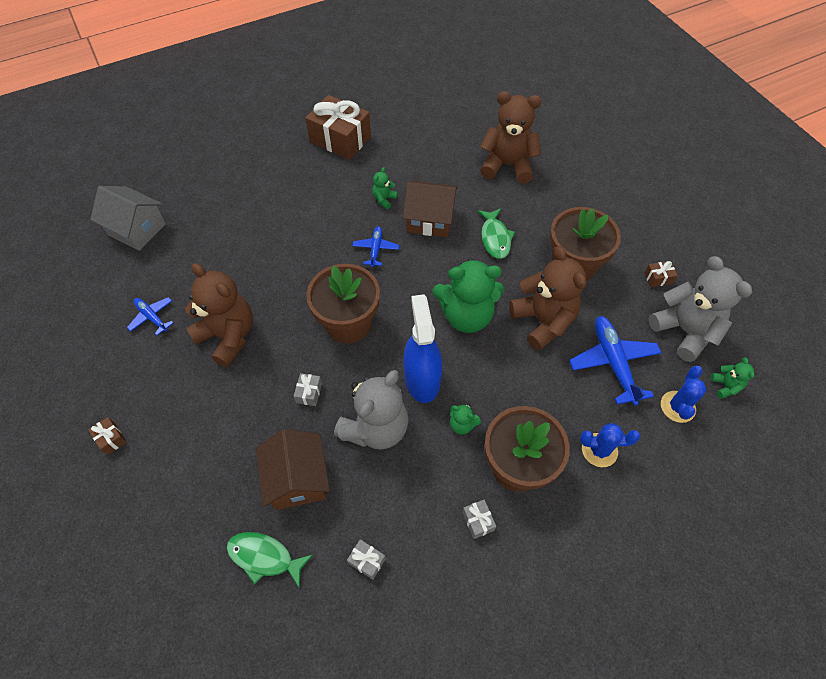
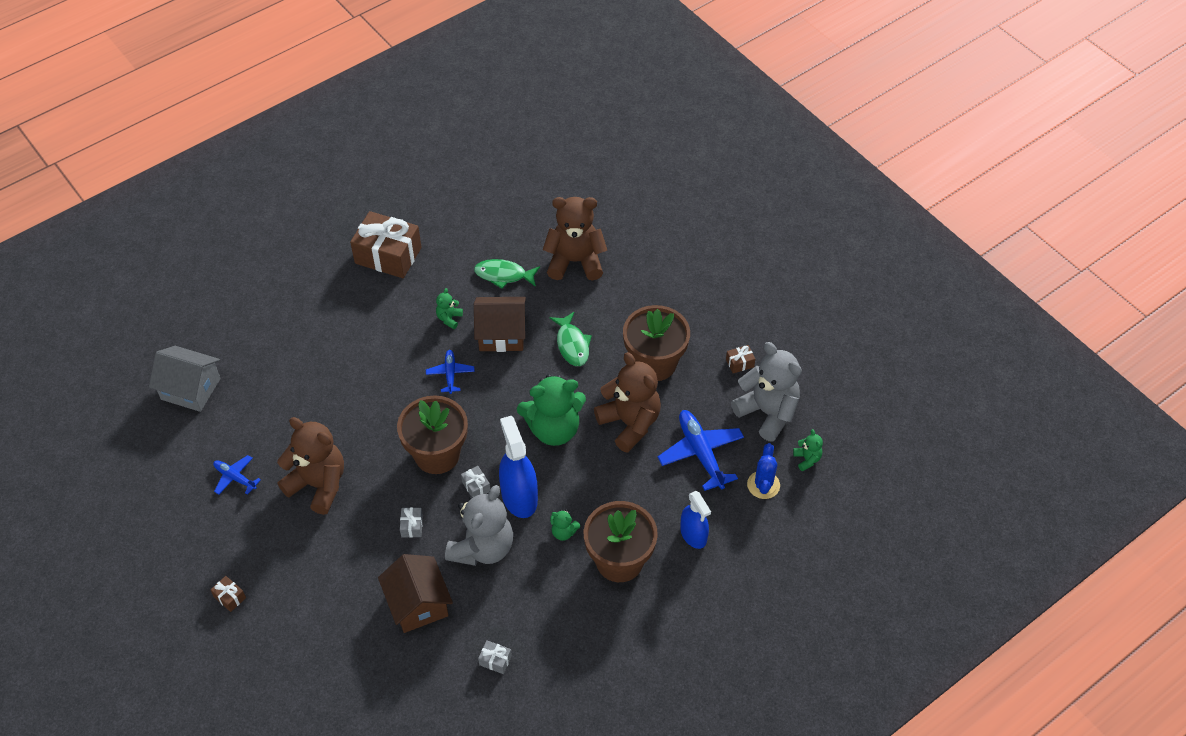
camera: 10 degrees left, 5 degrees down
green fish [227,532,313,589] -> green fish moved to [474,259,540,289]
grey gift [462,500,496,539] -> grey gift moved to [461,466,490,497]
blue cactus [580,423,640,467] -> blue spray bottle [680,491,711,549]

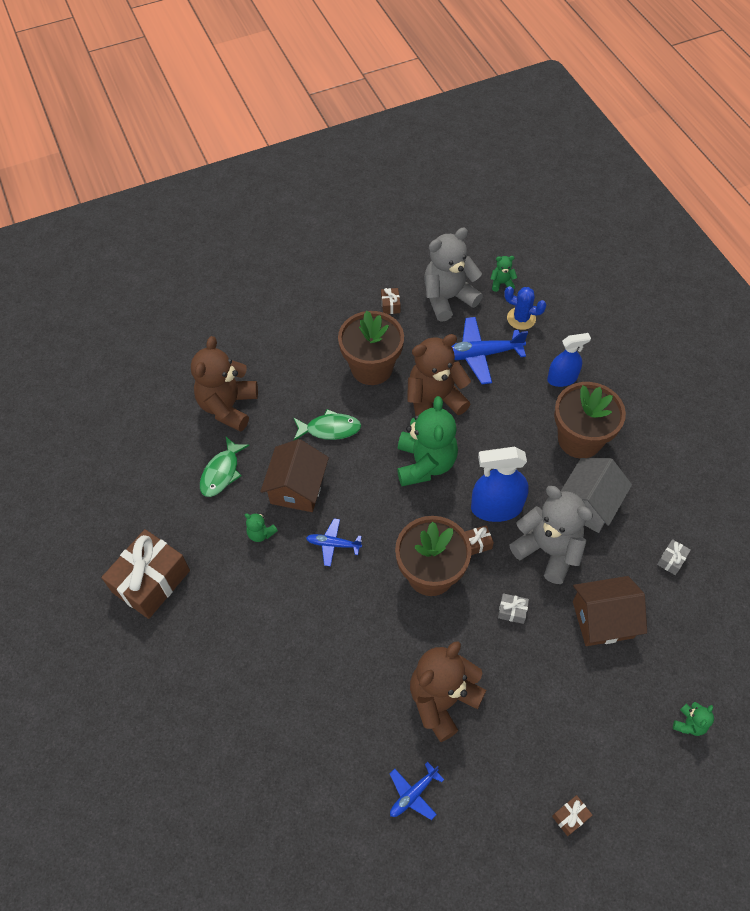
camera: 75 degrees left, 5 degrees up
grey house [149,346,221,412] -> grey house moved to [561,458,632,533]
grey gift [461,466,490,497] -> brown gift [465,525,494,555]
green teddy bear [550,509,580,541] -> green teddy bear moved to [673,702,714,736]

